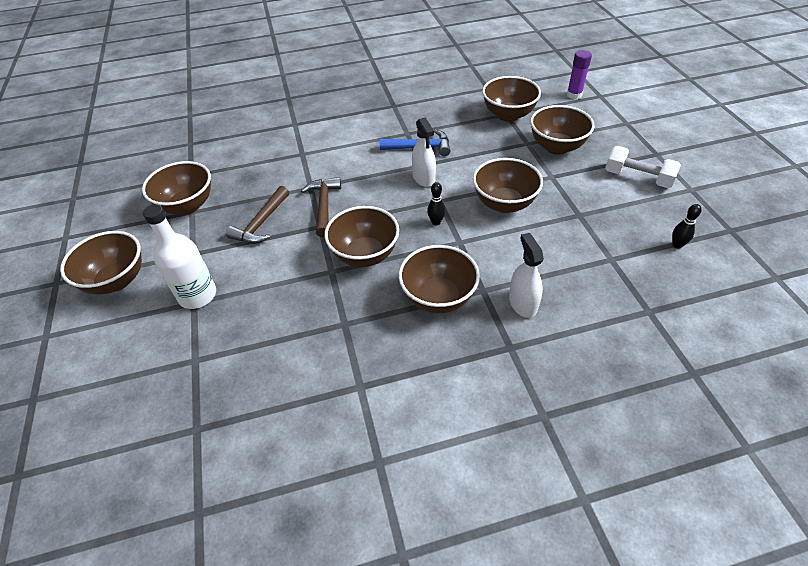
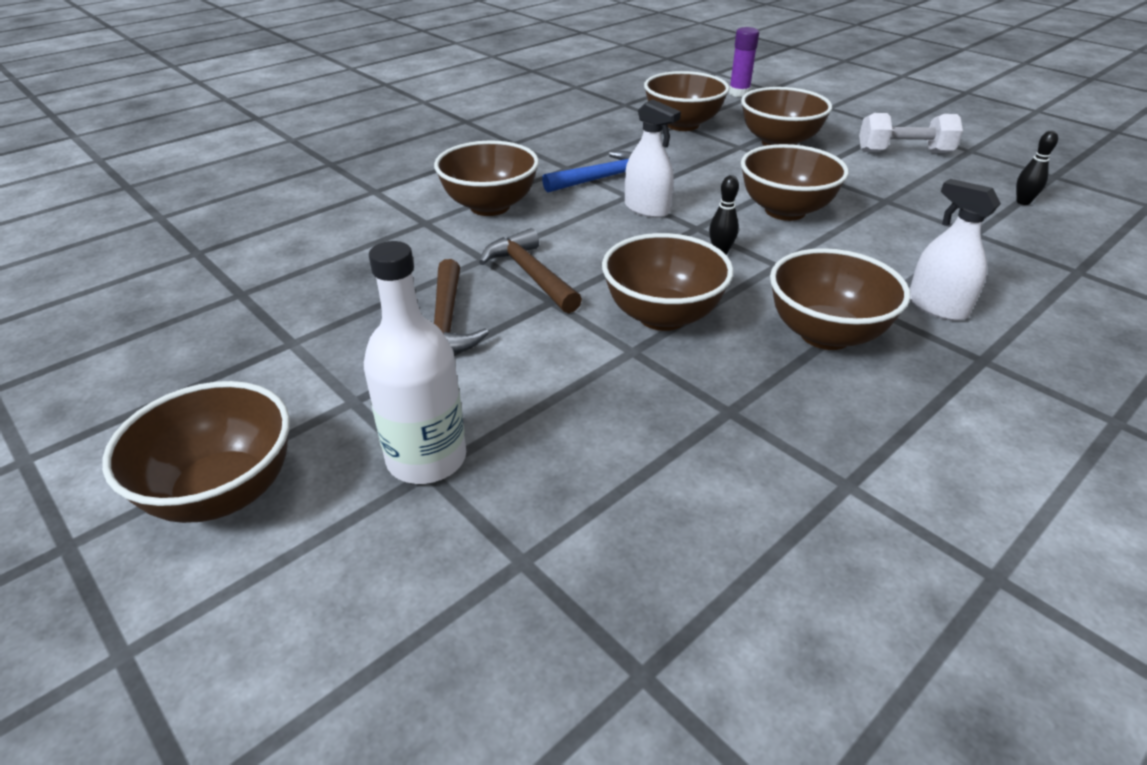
camera: 30 degrees left, 10 degrees down
brown bowl [142,161,211,215] -> brown bowl moved to [434,141,539,216]

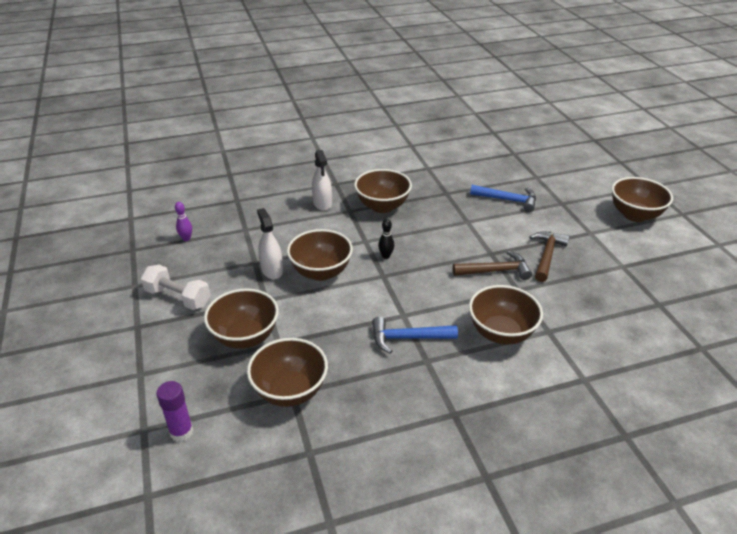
camera: 155 degrees left, 0 degrees up
white bottle [364,241,466,484] -> none
brown hammer [479,228,582,313] -> brown hammer turned 90 degrees counterclockwise [453,251,532,280]
brown bowl [602,233,734,331] -> none
white spray bottle [625,99,681,218] -> white spray bottle moved to [257,208,283,279]
black bowling pin [1016,131,1058,205] -> purple bowling pin [175,202,192,241]
none -> blue hammer [470,185,536,212]

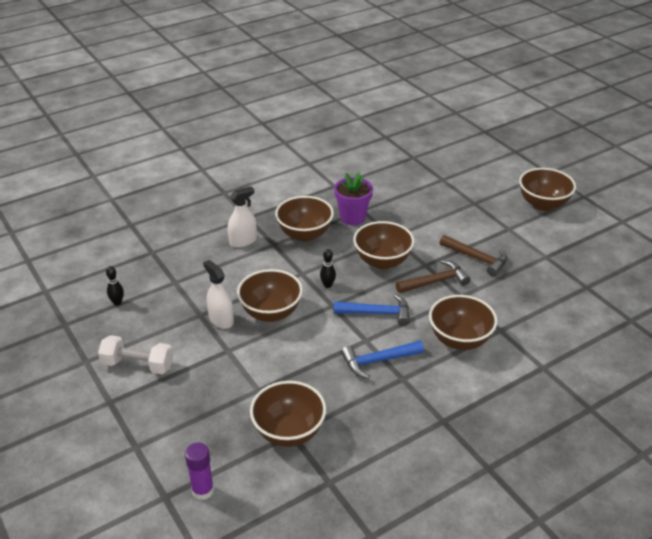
camera: 15 degrees left, 0 degrees up
purple bowling pin [175,202,192,241] -> black bowling pin [106,266,124,306]
brown bowl [204,288,279,349] -> brown bowl moved to [353,221,414,269]
white spray bottle [312,150,332,211] -> white spray bottle turned 90 degrees counterclockwise [228,187,257,248]
blue hammer [470,185,536,212] -> blue hammer moved to [334,294,410,326]
brown hammer [529,232,569,282] -> brown hammer turned 120 degrees clockwise [440,235,507,276]
none -> purple flower pot [334,172,373,225]

